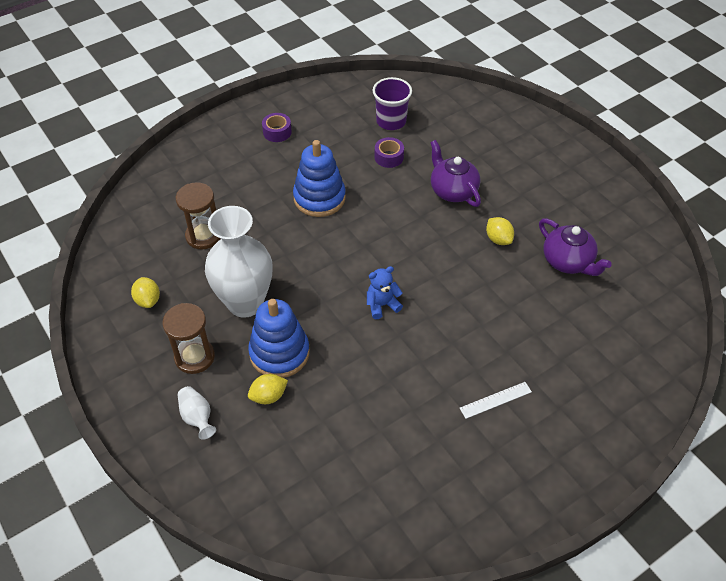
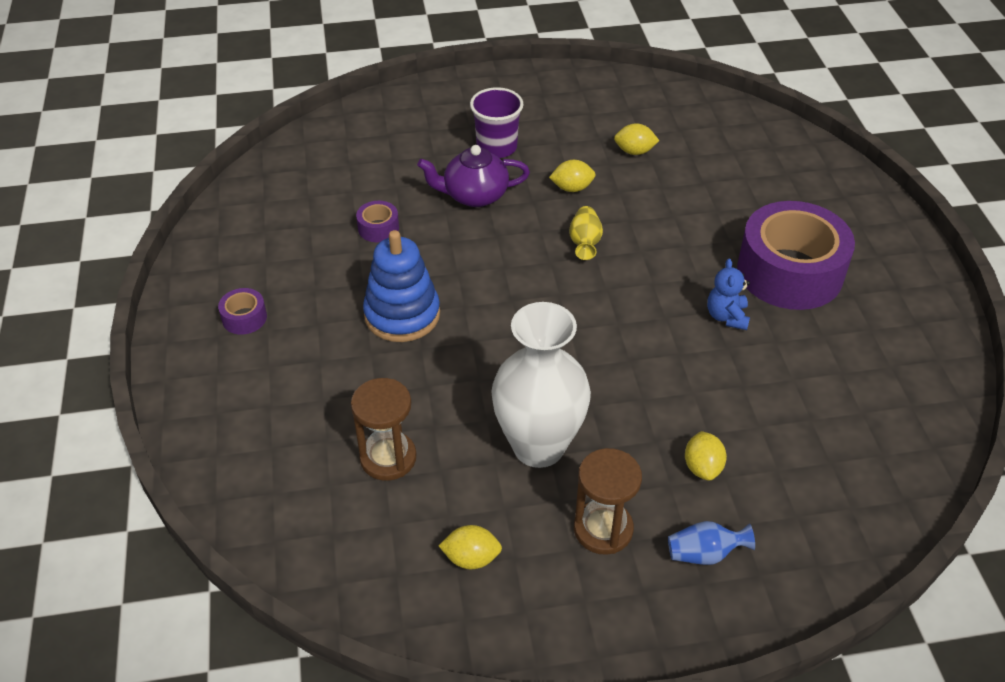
camera: 65 degrees left, 5 degrees down
white vase [178,386,216,440] -> blue vase [668,521,755,565]
blue stacking toy [248,299,310,378] -> none
blue teddy bear [367,266,403,319] -> blue teddy bear moved to [707,258,750,330]
purple cup [373,77,412,130] -> purple cup moved to [470,87,524,158]
white ruler [460,382,532,419] -> purple tape [737,201,855,310]
purple teapot [539,218,612,276] -> yellow lemon [614,123,659,155]
none -> yellow vase [569,206,603,260]

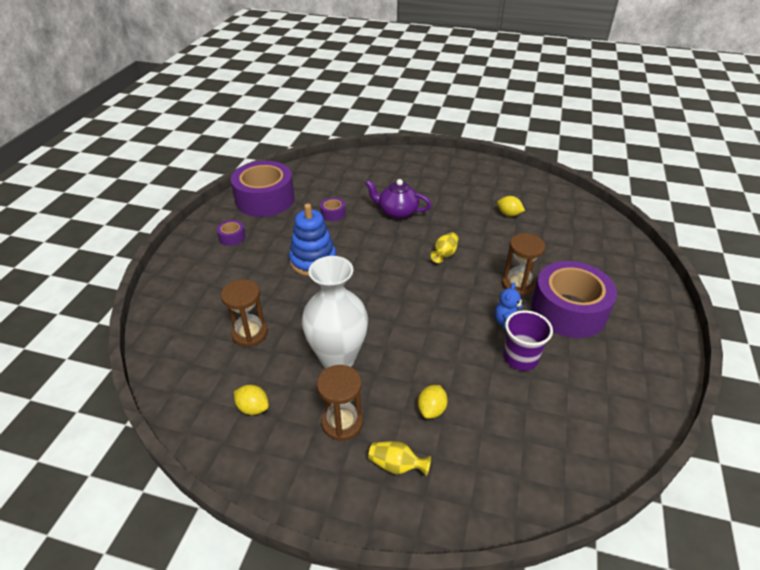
camera: 25 degrees right, 5 degrees down
purple cup [470,87,524,158] -> purple cup moved to [503,310,553,371]
yellow lemon [549,160,596,192] -> none
blue vase [668,521,755,565] -> yellow vase [368,441,431,476]
none -> purple tape [231,161,295,217]
none -> brown hourglass [502,233,545,296]

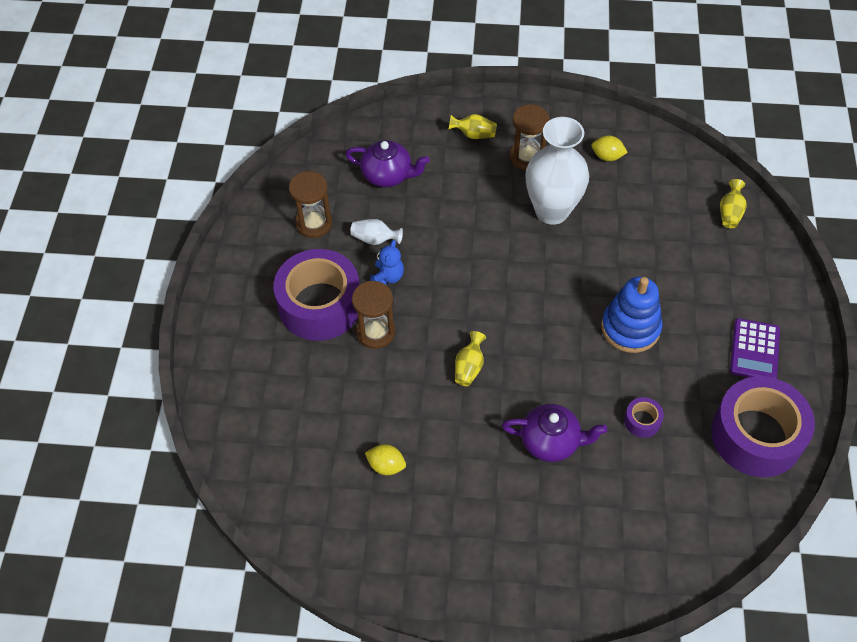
camera: 170 degrees right, 15 degrees up
purple tape [217,220,245,246] -> purple calculator [730,318,780,379]
brown hourglass [221,279,268,347] -> brown hourglass moved to [289,171,332,238]
yellow lemon [418,385,448,419] -> none
purple cup [503,310,553,371] -> white vase [350,219,403,245]
none -> purple teapot [345,140,430,187]
none -> yellow vase [720,179,747,228]

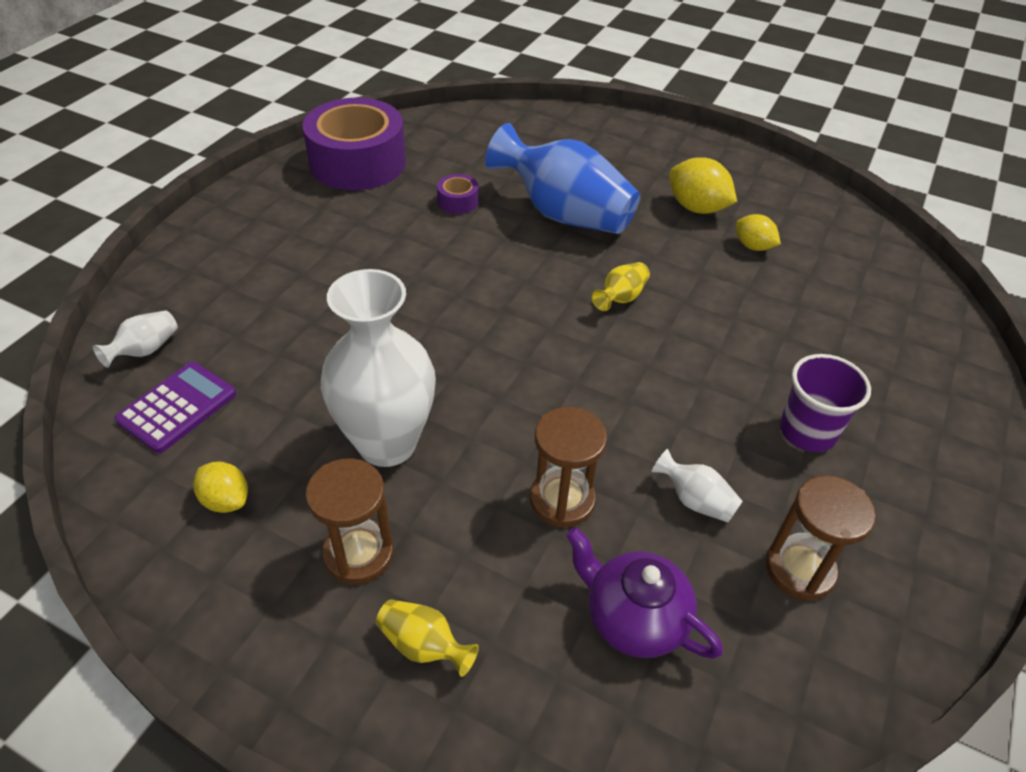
camera: 160 degrees left, 10 degrees down
purple tape [274,249,360,341] -> purple cup [780,354,871,452]
brown hourglass [352,281,395,349] -> brown hourglass moved to [530,407,607,527]
blue teddy bear [370,240,404,285] -> none
purple teapot [502,404,607,462] -> blue vase [485,123,640,234]
blue stacking toy [601,277,662,353] -> none
yellow vase [720,179,747,228] -> white vase [93,311,178,368]
purple calculator [730,318,780,379] -> purple calculator moved to [115,362,236,453]
none -> yellow lemon [669,157,737,214]

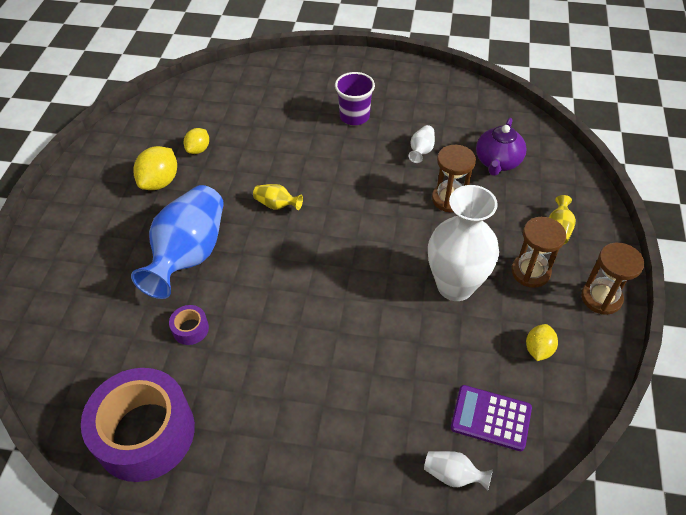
camera: 105 degrees left, 5 degrees up
brown hourglass [766,475,876,601] -> brown hourglass moved to [581,242,644,315]

